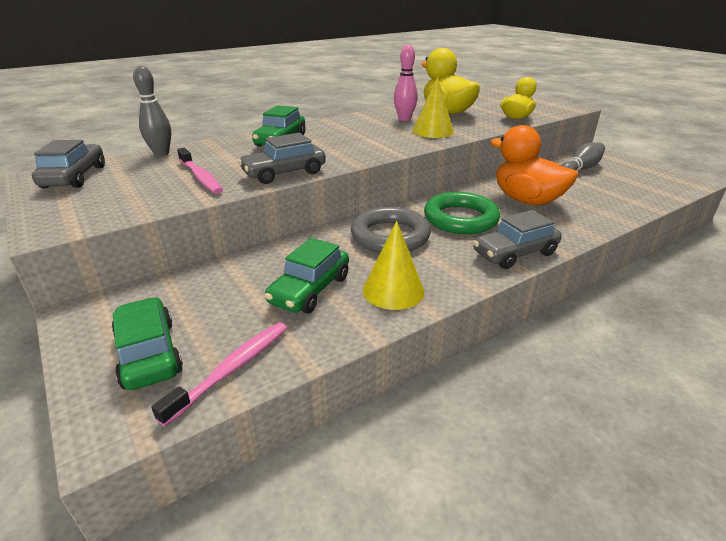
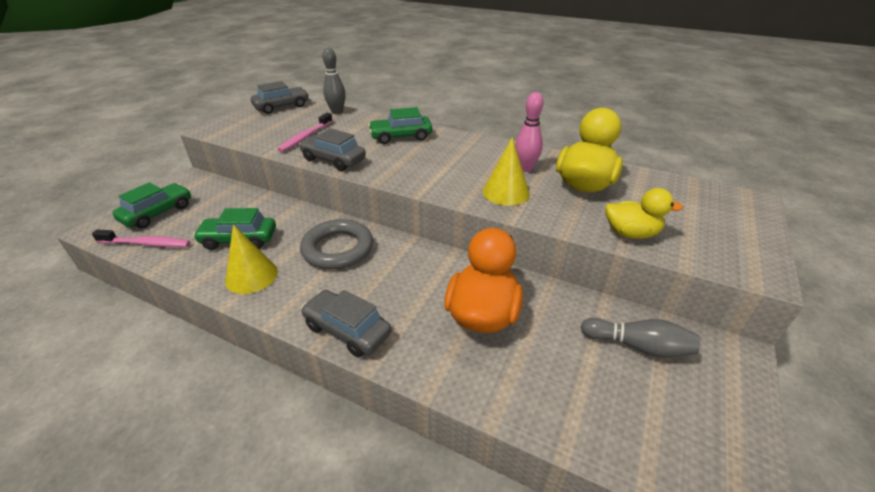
camera: 60 degrees right, 5 degrees up
green ring [424,192,500,234] -> none

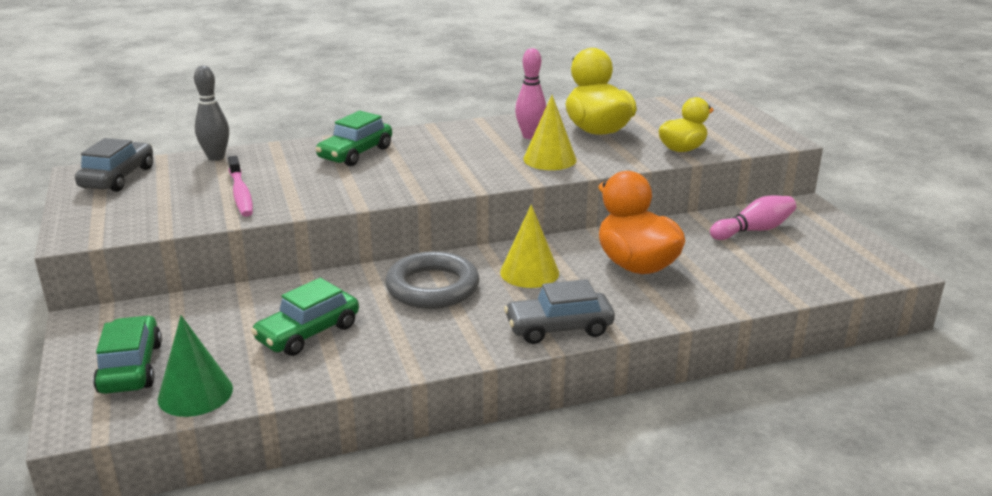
camera: 45 degrees left, 10 degrees down
pink toothbrush [92,229,191,247] -> green cone [158,315,233,417]
yellow cone [225,224,278,294] -> yellow cone moved to [500,204,559,288]
grey car [299,128,366,171] -> none
grey bowling pin [581,318,700,358] -> pink bowling pin [710,196,796,240]

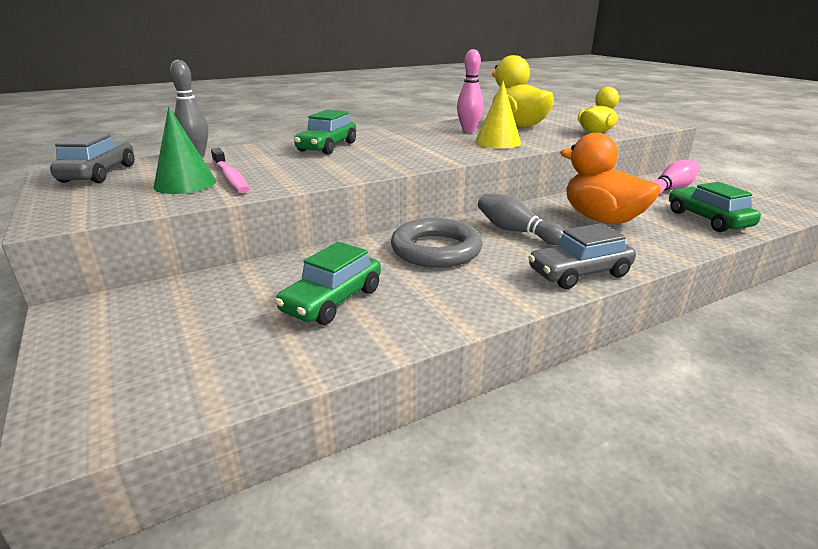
camera: 10 degrees left, 0 degrees up
green car [93,315,162,394] -> green car moved to [669,182,761,232]
green cone [158,315,233,417] -> green cone moved to [154,106,216,194]
yellow cone [500,204,559,288] -> grey bowling pin [478,194,564,245]

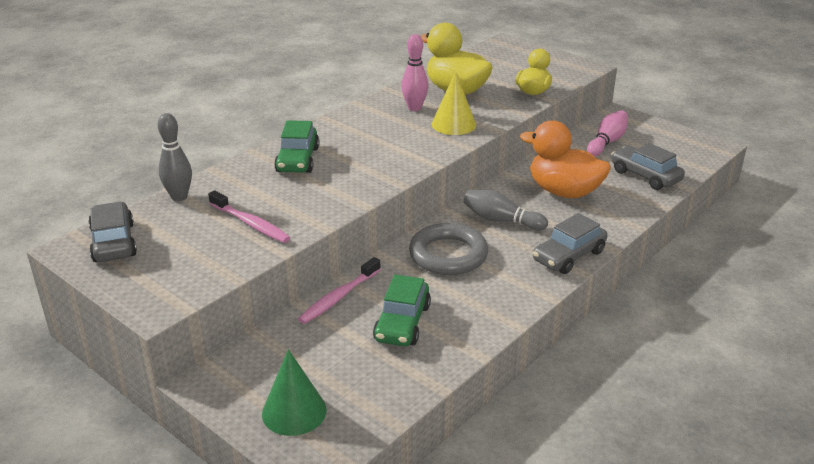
camera: 20 degrees left, 5 degrees up
green cone [154,106,216,194] -> green cone moved to [262,349,327,436]
green car [669,182,761,232] -> grey car [611,143,685,190]
none -> pink toothbrush [298,257,381,324]

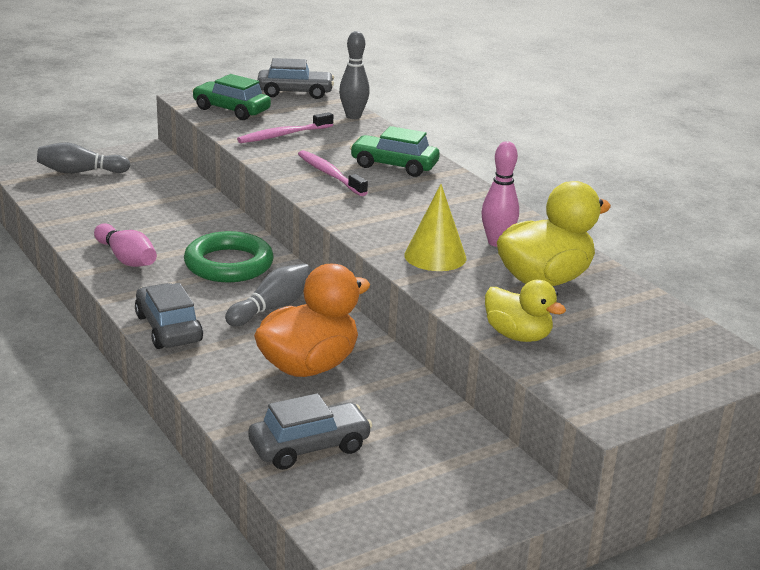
camera: 105 degrees right, 5 degrees down
green cone [262,349,327,436] -> grey bowling pin [37,142,130,174]
pink toothbrush [298,257,381,324] -> pink toothbrush moved to [298,150,368,196]
green car [373,274,431,346] -> green car moved to [192,74,271,120]
grey ring [409,223,488,275] -> green ring [184,231,274,282]
pink bowling pin [587,110,628,156] -> pink bowling pin moved to [94,223,157,267]

